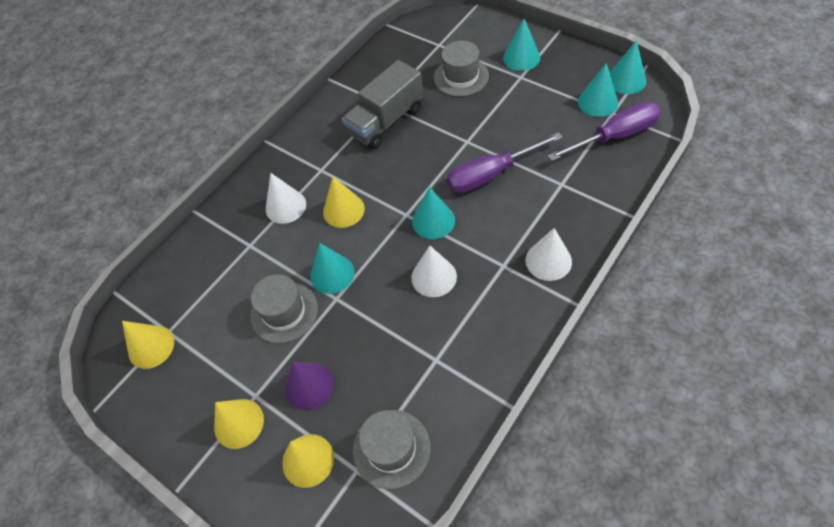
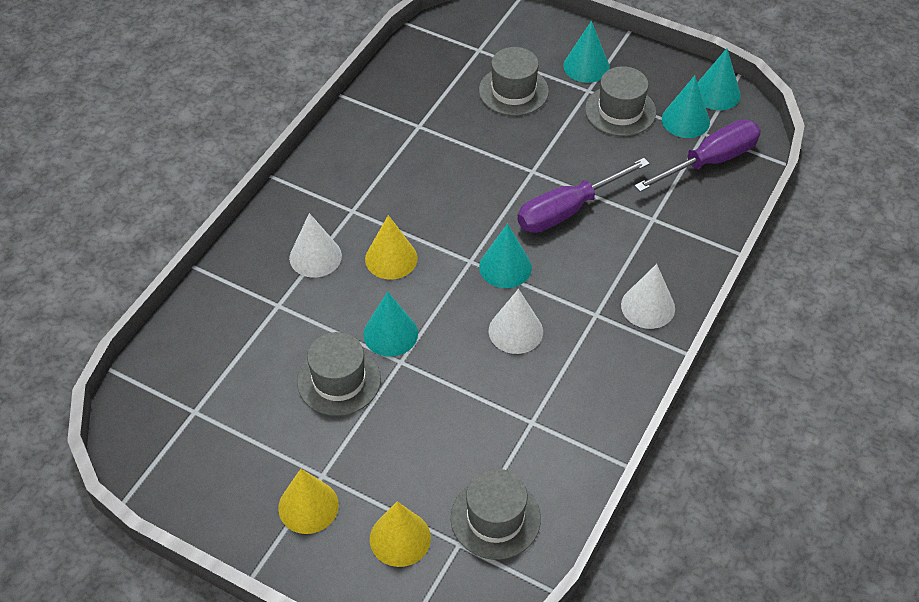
camera: 15 degrees left, 5 degrees down
yellow cone [122,321,174,369] -> none
purple cone [285,362,334,410] -> none
grey truck [342,60,424,149] -> none
none -> grey hat [585,66,656,136]

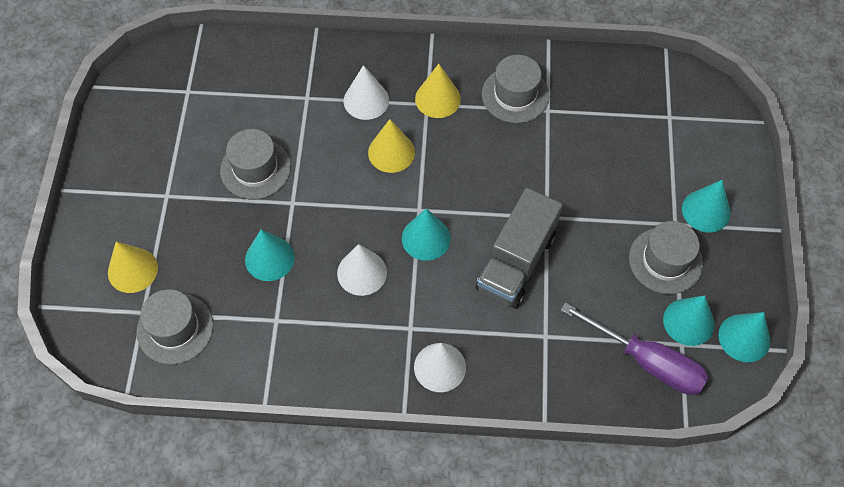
camera: 65 degrees right, 10 degrees up
yellow cone [278,469,339,534] -> yellow cone moved to [415,64,461,118]
turquoise cone [363,291,418,357] -> turquoise cone moved to [245,229,295,281]
grey hat [479,47,549,116] -> grey hat moved to [482,55,550,123]
purple screwdriver [517,158,650,233] -> grey truck [476,188,563,308]

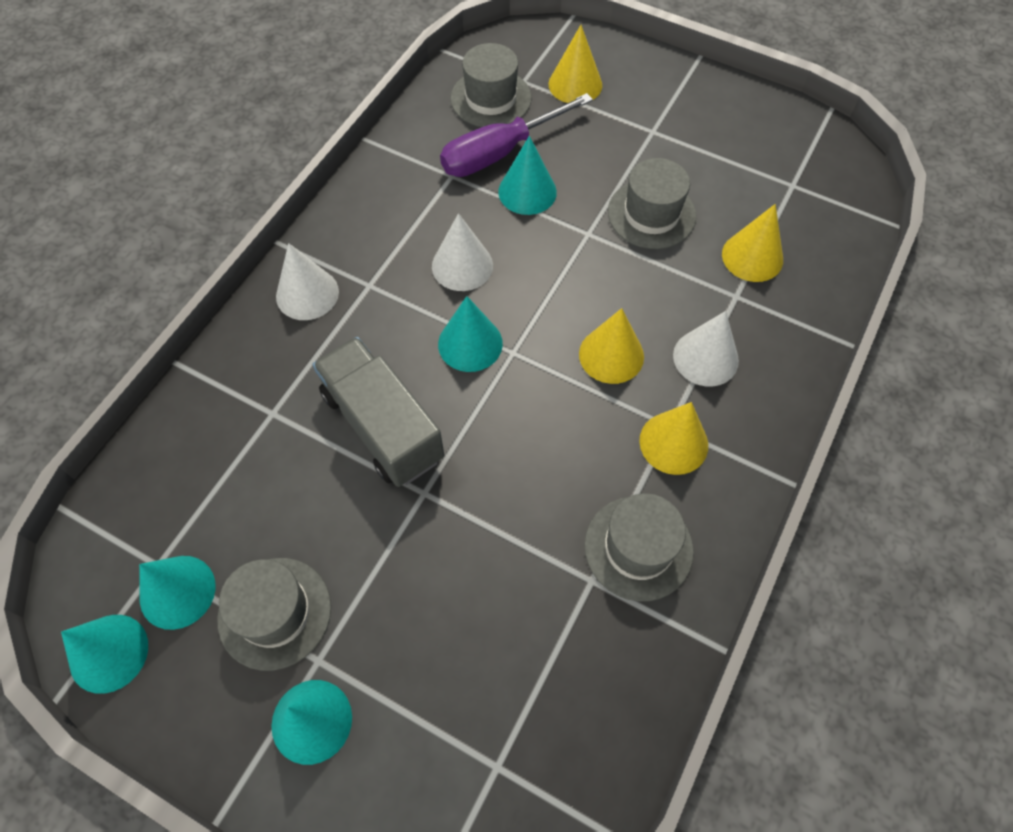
camera: 115 degrees right, 0 degrees up
purple screwdriver [561,302,708,395] -> purple screwdriver moved to [440,93,593,177]
none -> yellow cone [722,204,783,282]

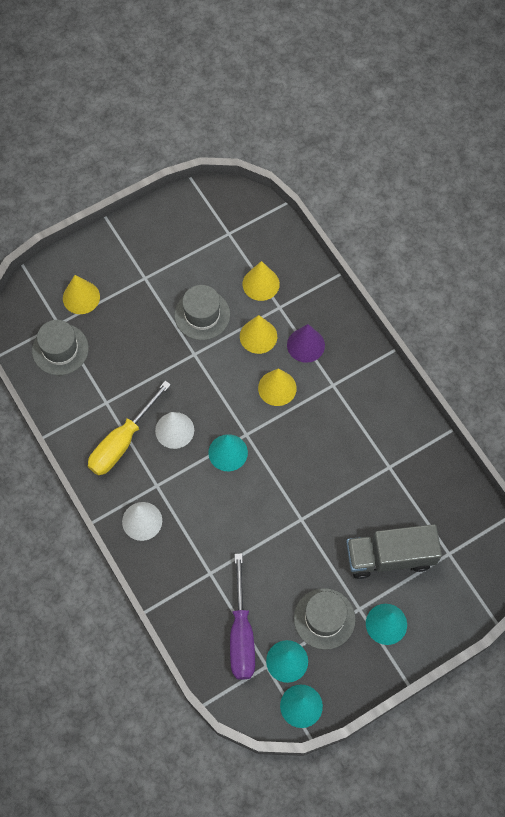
camera: 60 degrees left, 5 degrees up
grey truck [313,337,444,487] -> grey truck moved to [346,524,442,579]
purple screwdriver [440,93,593,177] -> purple screwdriver moved to [230,553,255,680]
turquoise cone [498,136,557,215] -> none
grey hat [584,493,694,601] -> none
yellow cone [639,402,708,475] -> yellow cone moved to [240,315,277,354]
white cone [673,311,739,386] -> purple cone [287,324,325,363]
none -> yellow screwdriver [88,381,171,476]

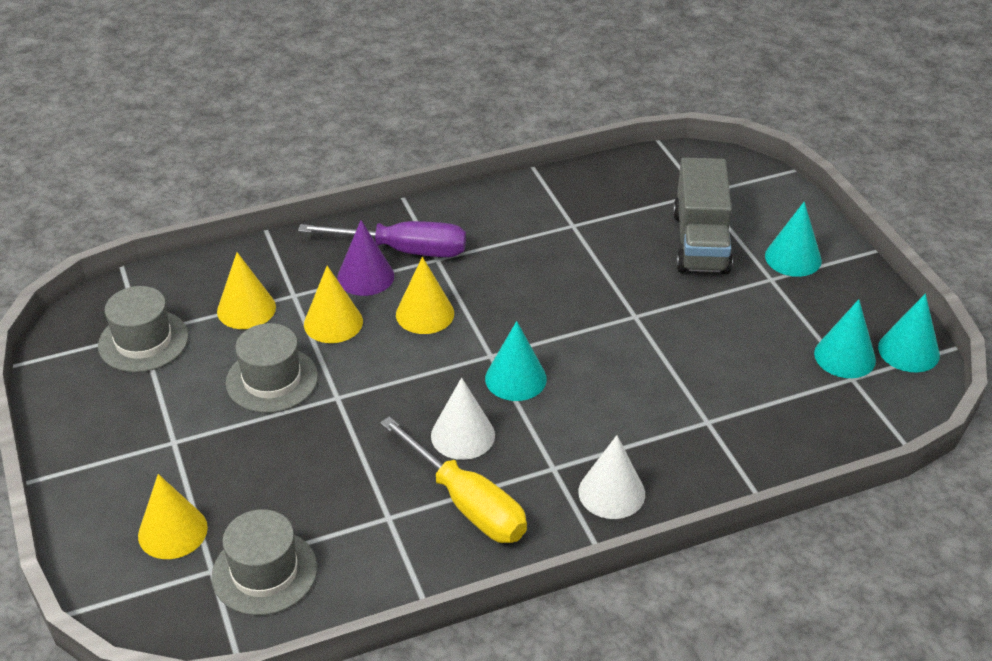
camera: 80 degrees left, 25 degrees down
purple screwdriver [230,553,255,680] -> purple screwdriver moved to [298,221,466,257]
grey hat [294,588,356,650] -> grey hat moved to [98,286,189,372]

